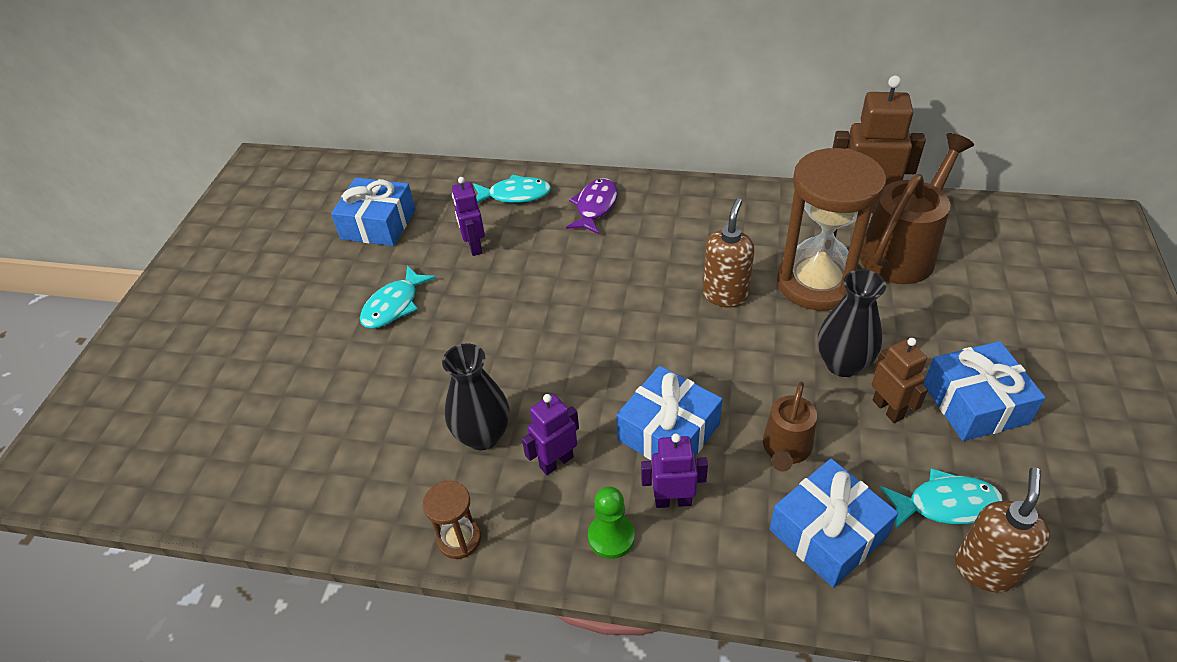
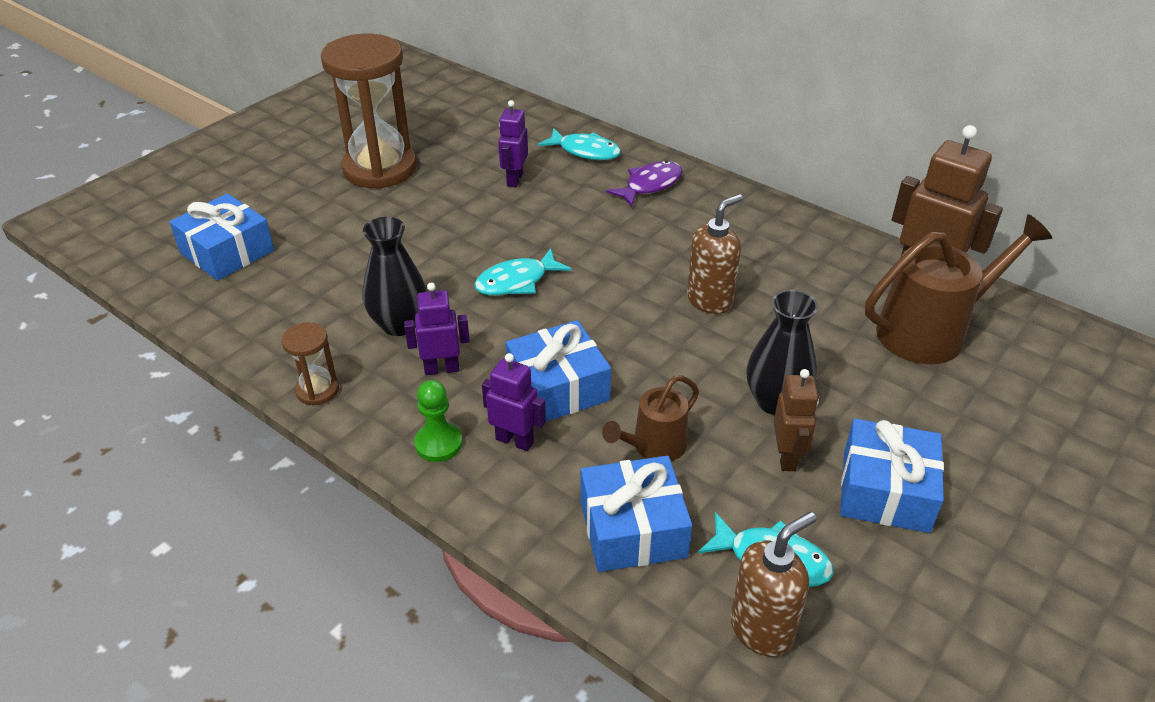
camera: 25 degrees right, 5 degrees down
blue gift [331,178,415,246] -> blue gift moved to [169,193,274,281]
turquoise fish [360,265,436,329] -> turquoise fish moved to [474,248,571,296]
brown hourglass [777,148,886,311] -> brown hourglass moved to [321,34,417,189]

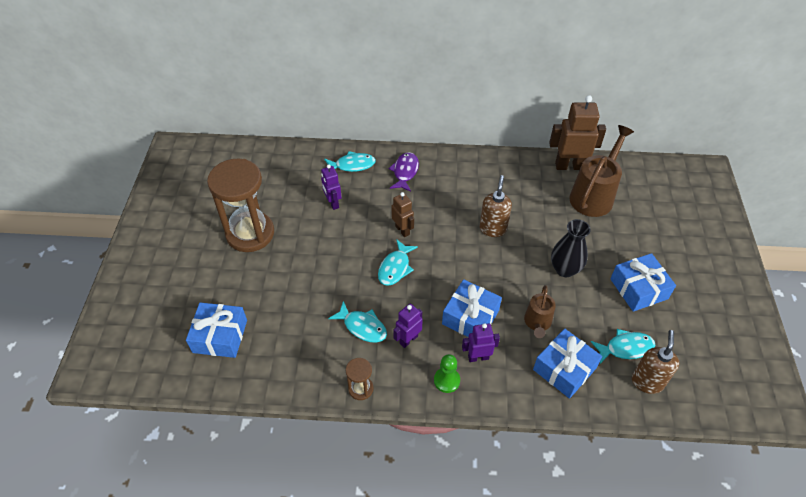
camera: 35 degrees left, 10 degrees up
black vase [362,217,427,336] -> turquoise fish [328,301,387,343]
brown robot [774,369,819,471] -> brown robot moved to [391,192,414,237]

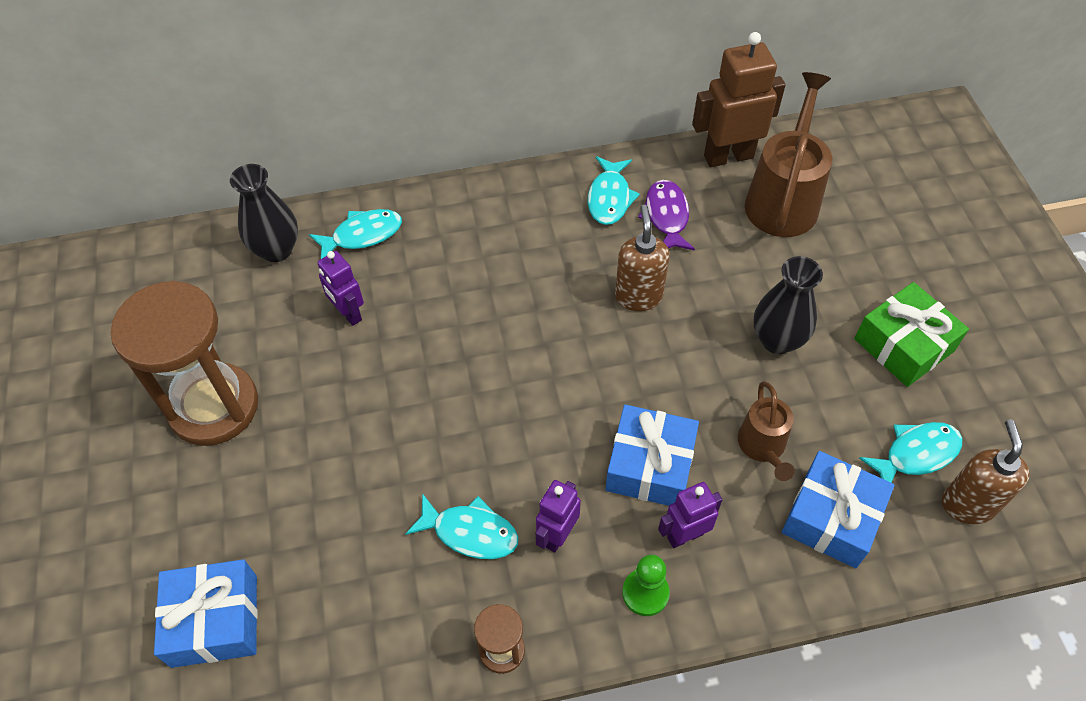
camera: 15 degrees left, 5 degrees up
turquoise fish [378,239,418,286] -> turquoise fish moved to [588,156,640,225]
purple fish [388,152,419,192] -> purple fish moved to [638,180,695,250]
brown robot [391,192,414,237] -> none
blue gift [610,253,676,312] -> green gift [854,282,969,387]
none -> black vase [230,164,298,262]

